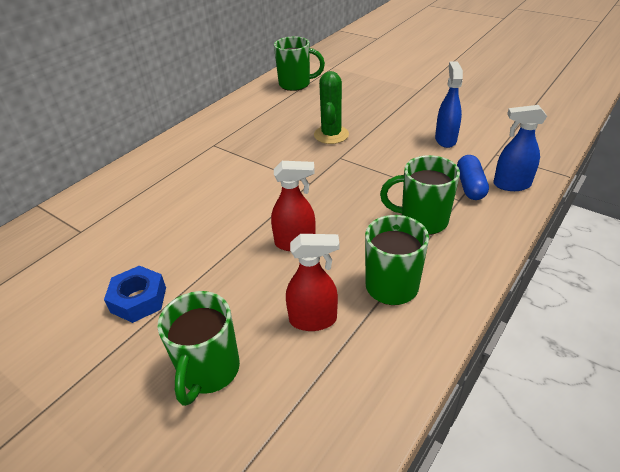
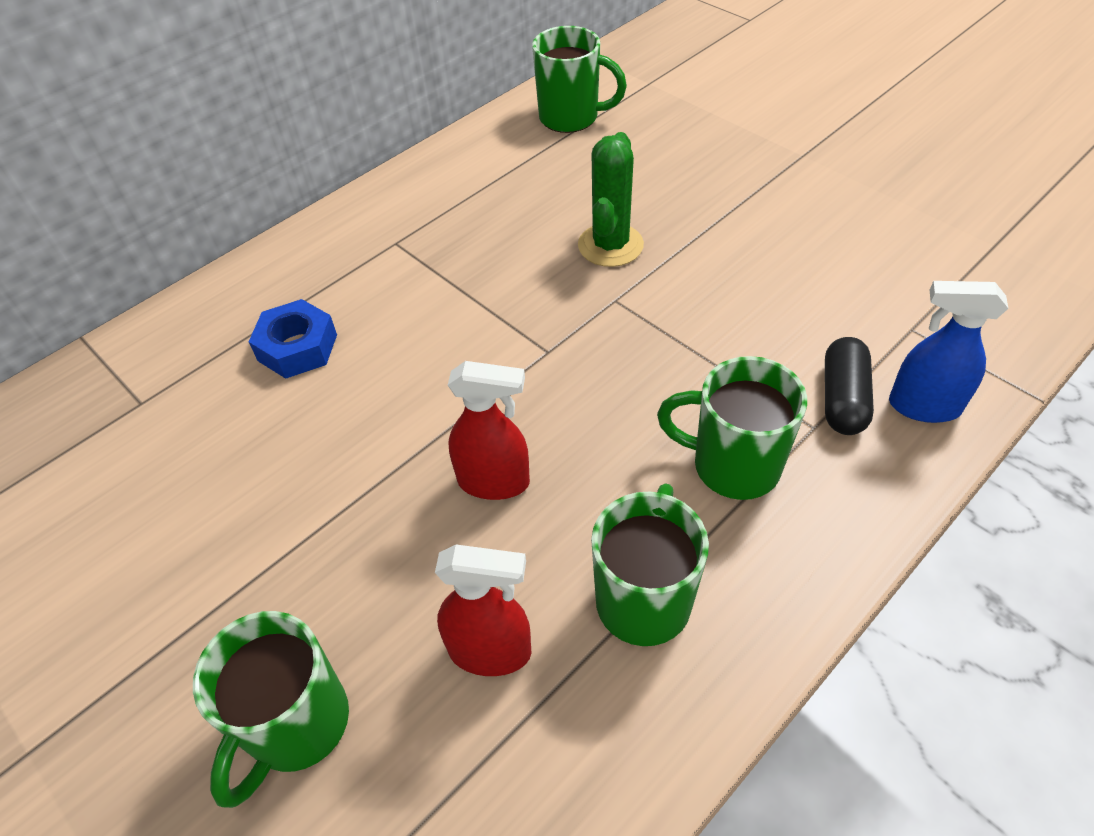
camera: 10 degrees right, 10 degrees up
blue nut [104,266,166,323] -> blue nut moved to [249,299,337,379]
blue spray bottle [435,62,463,148] -> none
blue capsule [457,155,489,200] -> black capsule [825,337,874,435]

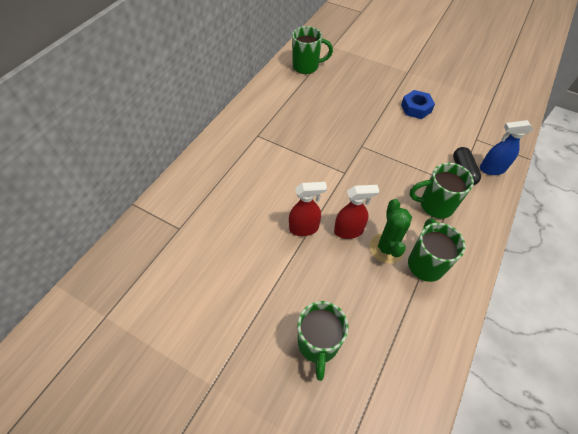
camera: 20 degrees left, 5 degrees up
blue nut [249,299,337,379] -> blue nut moved to [401,90,435,119]
red spray bottle [435,544,531,676] -> red spray bottle moved to [289,182,327,236]
green cactus [578,132,644,267] -> green cactus moved to [369,199,412,264]

